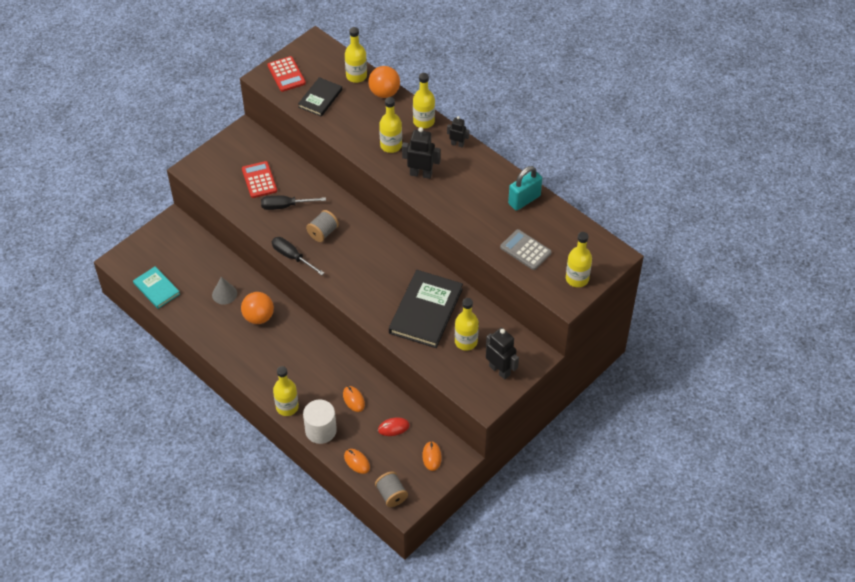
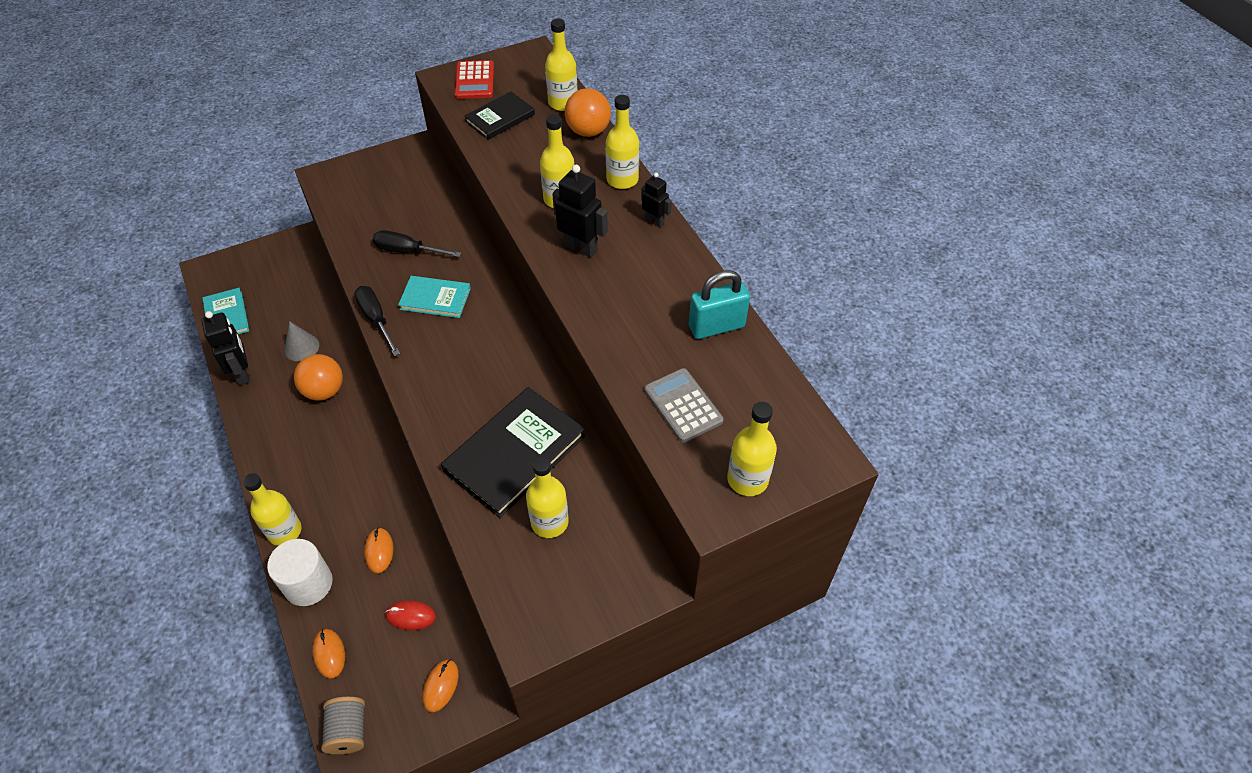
camera: 20 degrees right, 0 degrees up
red calculator [242,161,277,198] -> none
grey spool [306,210,339,242] -> turquoise book [398,276,471,318]
black robot [486,328,519,380] -> black robot moved to [201,311,250,385]

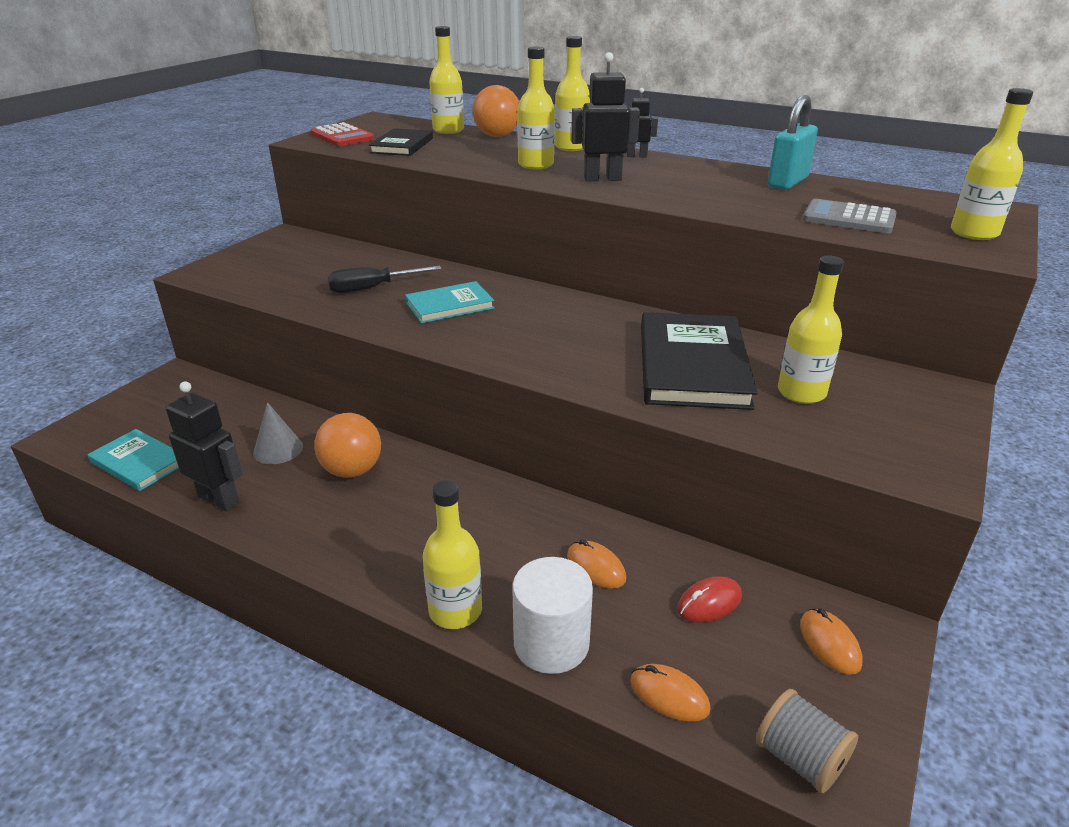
camera: 35 degrees left, 20 degrees down
black screwdriver [354,286,400,356] -> none

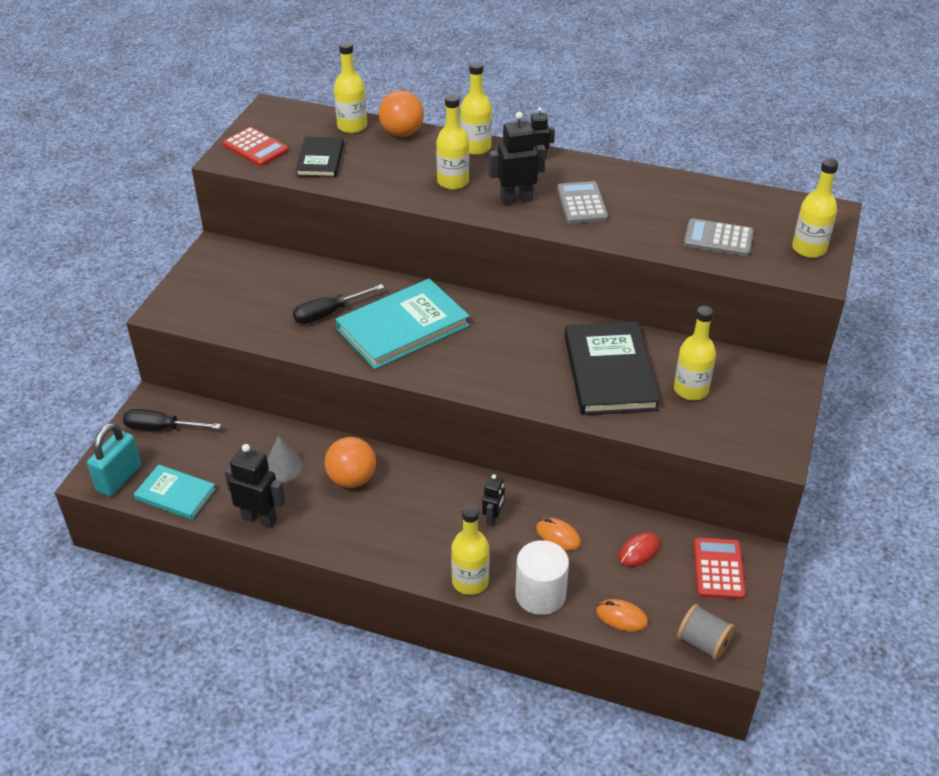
camera: 10 degrees left, 10 degrees up
turquoise book [405,281,494,323] -> turquoise book [336,279,470,369], size x1.75
turquoise padlock [768,95,818,190] -> turquoise padlock moved to [87,423,141,497]
orange mouse [800,608,862,675] -> red calculator [693,538,746,599]
none -> black screwdriver [123,409,221,430]
none -> black robot [482,474,505,527]
none -> grey calculator [557,181,608,224]

